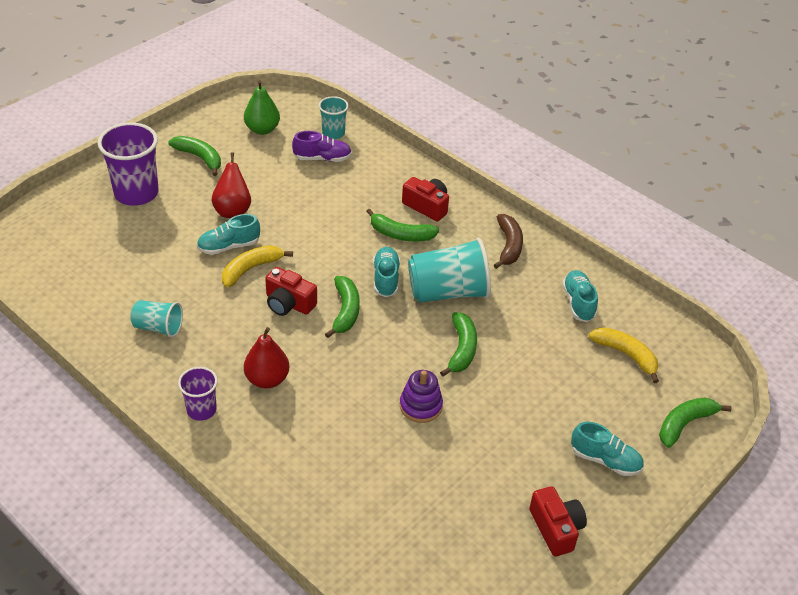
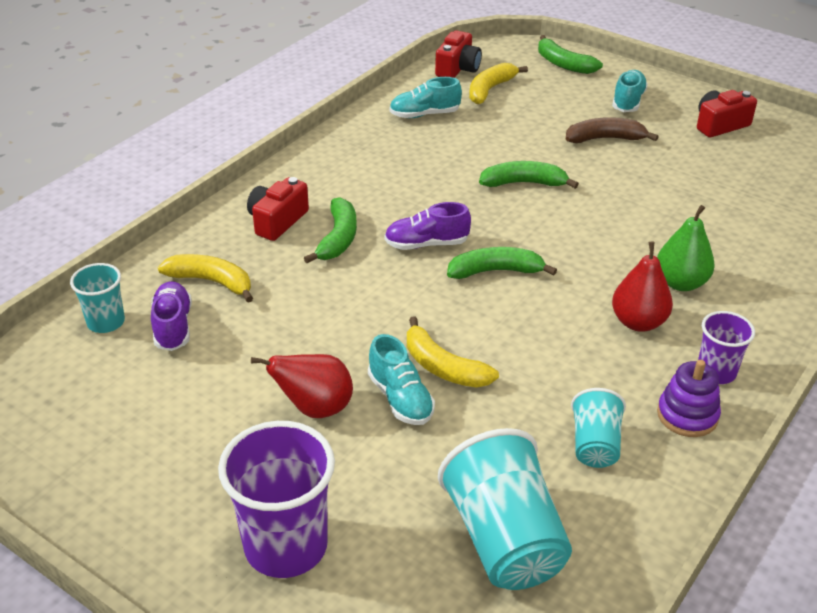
camera: 95 degrees left, 5 degrees down
green banana [169,136,221,176] -> none
green pear [244,80,280,135] -> green pear moved to [657,205,715,291]
red camera [265,267,317,316] -> red camera moved to [435,30,482,78]
turquoise shoe [373,247,400,297] -> purple shoe [384,202,471,250]
purple stacking toy [400,370,443,423] -> purple stacking toy moved to [657,360,721,437]
turquoise cup [408,238,491,303] -> turquoise cup moved to [438,428,572,590]
brown banana [494,214,523,269] -> brown banana moved to [566,117,659,143]
none -> yellow banana [158,254,253,302]

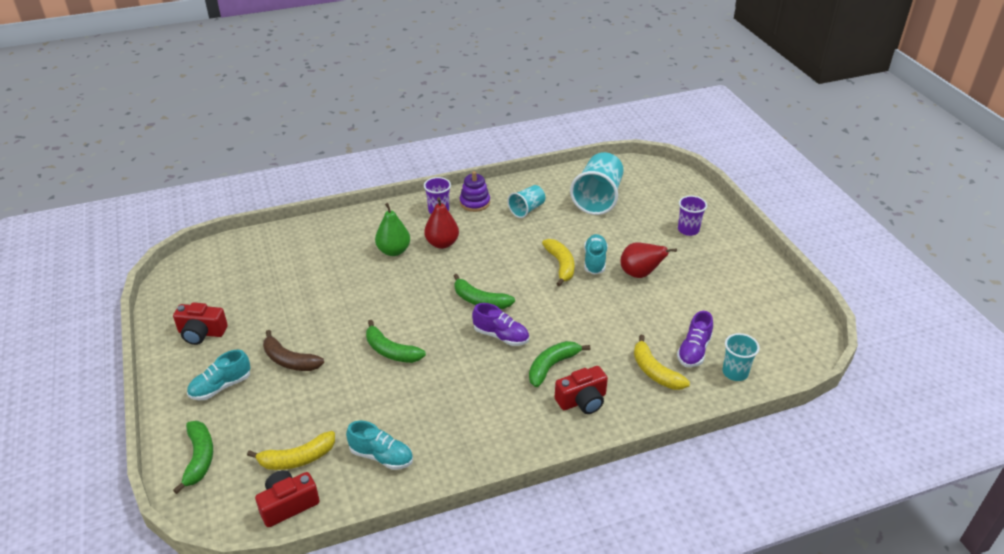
camera: 145 degrees left, 0 degrees up
purple cup [218,421,335,578] -> purple cup [678,195,707,236], size x0.56

